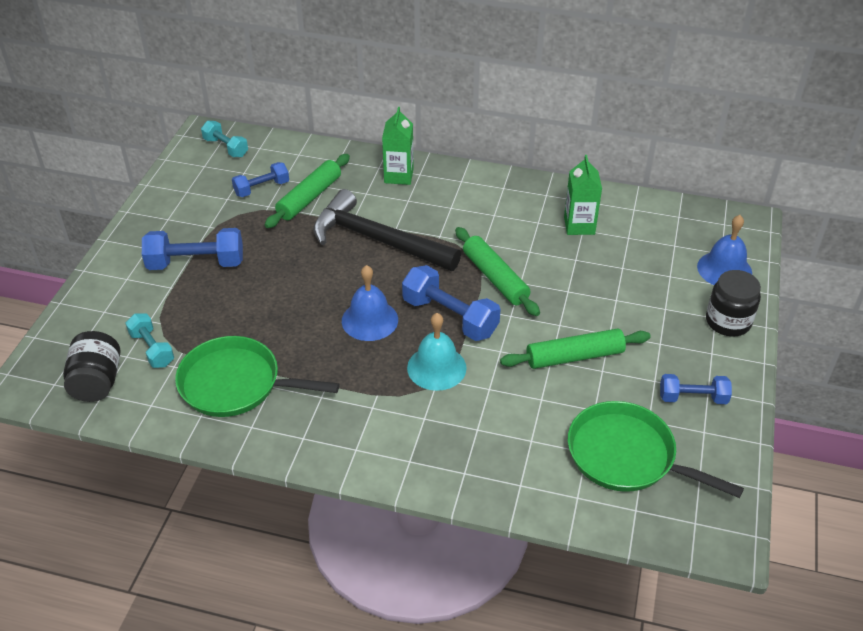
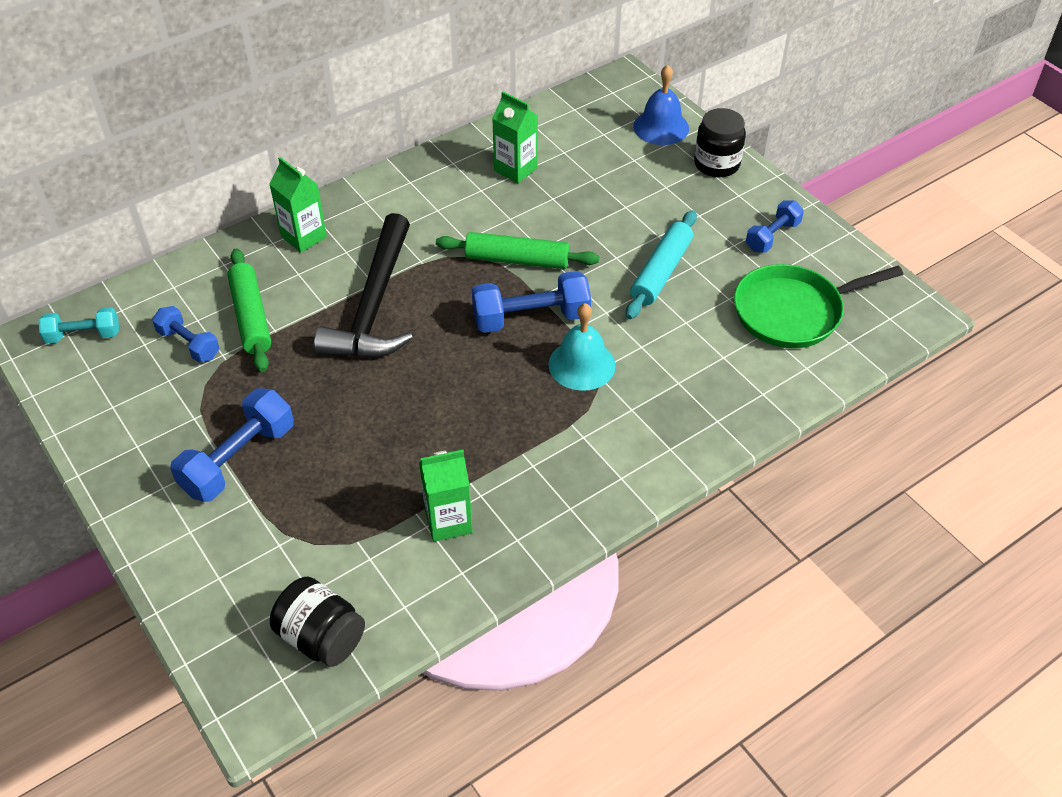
camera: 50 degrees left, 5 degrees up
turquoise dumbbell [125,314,174,368] -> none
green pan [175,336,340,417] -> green carton [419,450,473,542]
blue dumbbell [232,162,289,197] -> blue dumbbell turned 60 degrees counterclockwise [152,306,219,363]
black hammer [313,189,461,271] -> black hammer turned 60 degrees counterclockwise [314,213,413,358]
blue bell [342,265,398,341] -> none
green rolling pin [500,328,651,369] -> turquoise rolling pin [626,210,697,319]

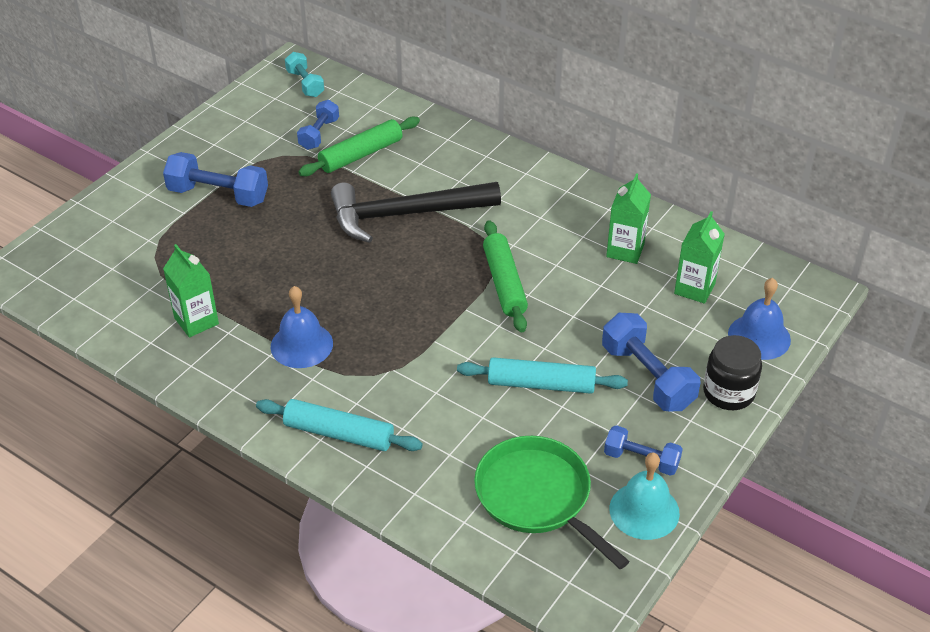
camera: 70 degrees right, 5 degrees down
green carton [269,157,327,253] -> green carton moved to [674,211,725,304]
black jar [270,577,365,667] -> none
blue dumbbell [472,271,591,333] -> blue dumbbell moved to [602,313,700,411]
turquoise bell [549,303,615,391] -> turquoise bell moved to [609,453,680,540]
none -> turquoise rolling pin [256,399,423,451]
none -> blue bell [271,286,333,368]

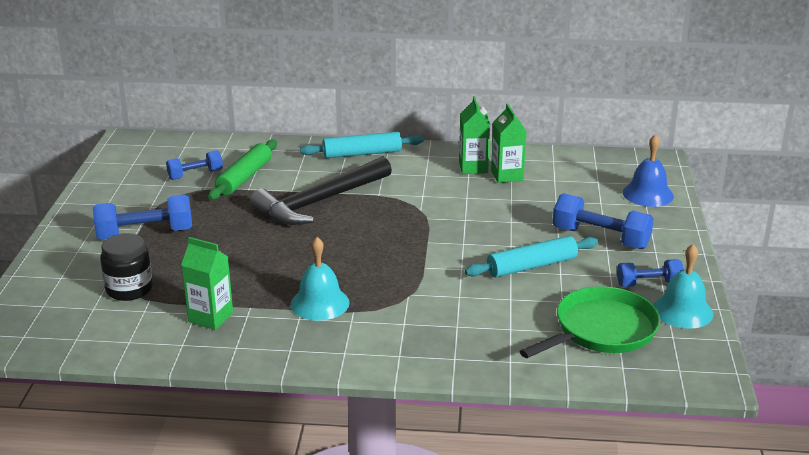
camera: 30 degrees left, 15 degrees down
turquoise rolling pin [256,399,423,451] -> turquoise rolling pin moved to [300,132,424,158]
blue bell [271,286,333,368] -> turquoise bell [290,237,350,321]
turquoise dumbbell [285,52,324,97] -> none
blue dumbbell [297,100,339,150] -> blue dumbbell turned 75 degrees clockwise [166,150,223,180]
green pan [474,436,630,569] -> green pan turned 120 degrees clockwise [520,286,660,358]
green rolling pin [483,220,528,332] -> none
green carton [674,211,725,304] -> green carton moved to [459,96,490,174]
black jar [703,335,762,410] -> black jar moved to [100,233,153,301]

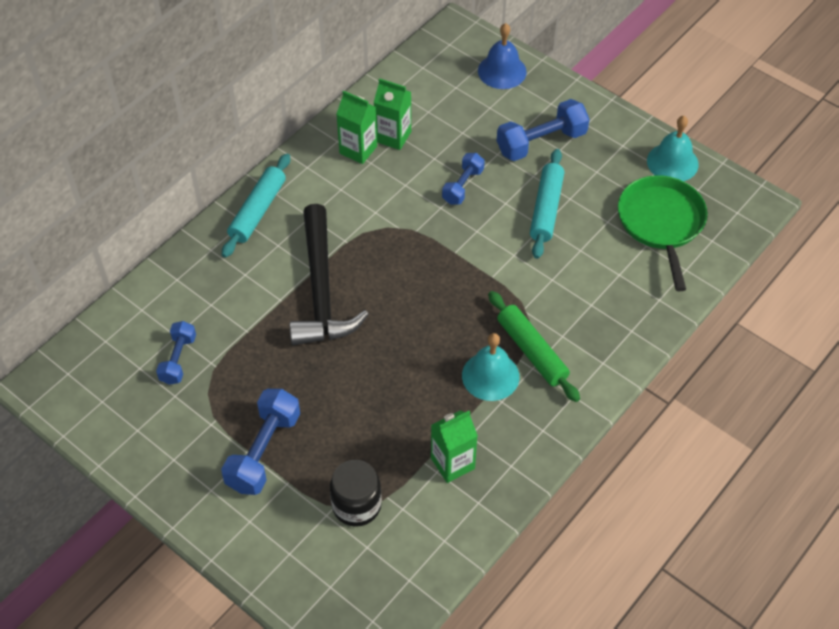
camera: 55 degrees left, 25 degrees up
green rolling pin [208,140,277,200] -> green rolling pin moved to [488,291,580,402]
blue dumbbell [617,259,684,287] -> blue dumbbell moved to [442,153,485,205]

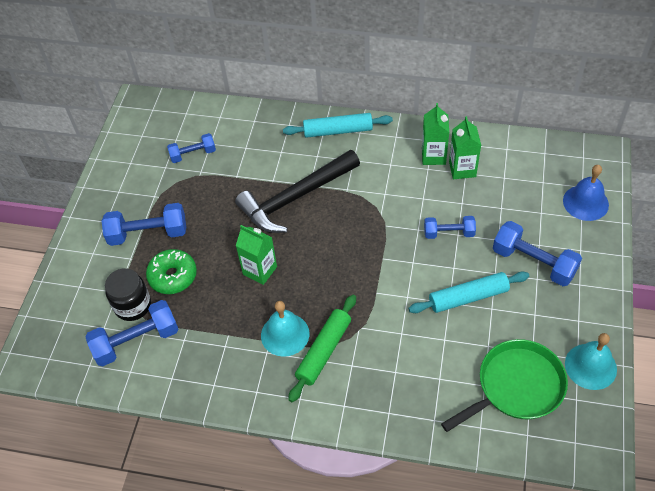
camera: 65 degrees right, 0 degrees up
green carton [431,410,478,483] -> green carton moved to [236,225,277,285]
none -> blue dumbbell [85,300,179,366]
none -> green donut [146,249,197,294]

